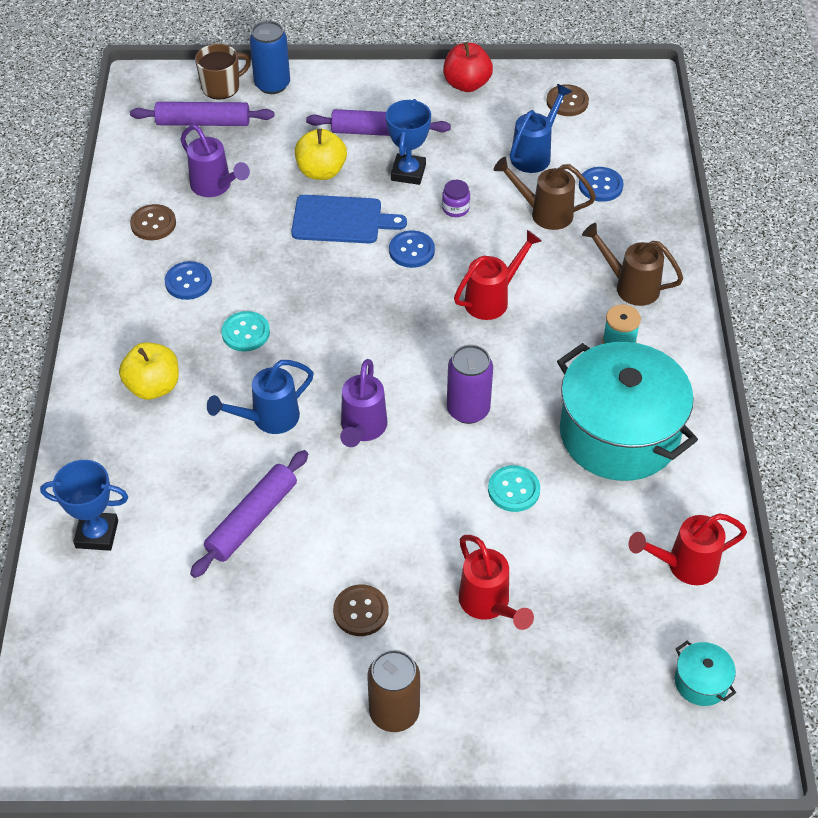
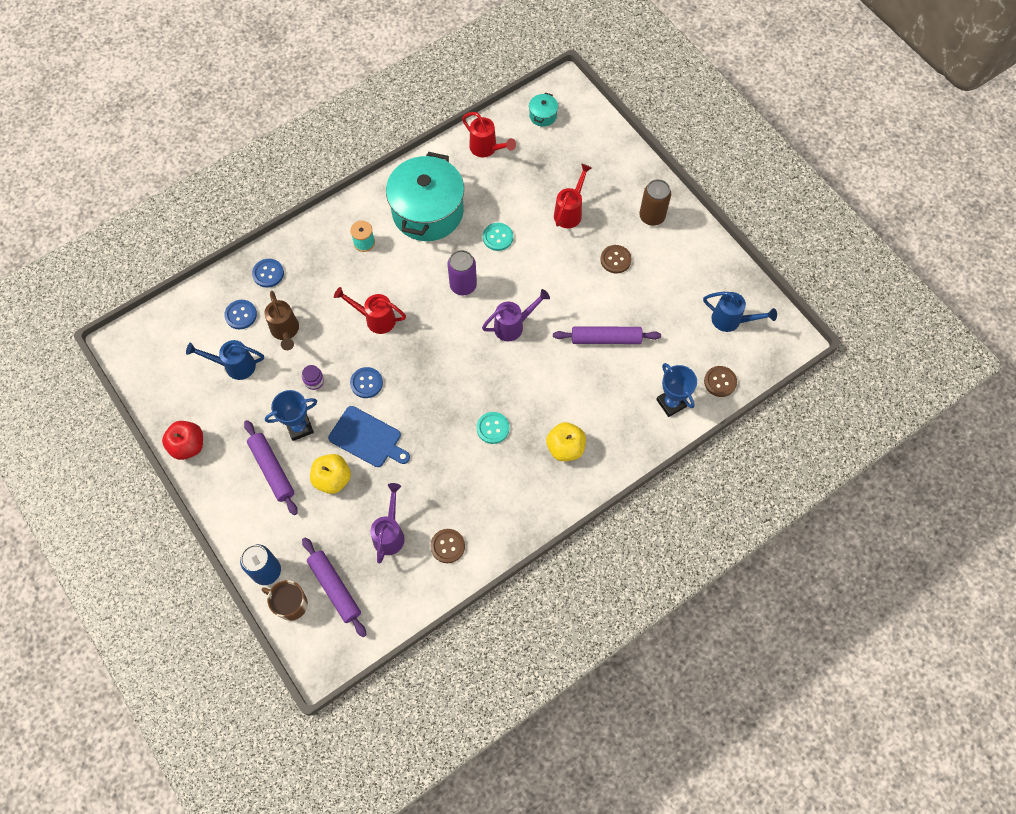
camera: 125 degrees left, 15 degrees up
blue button [165,261,212,300] -> blue button moved to [252,259,284,288]
blue watering can [207,360,314,434] -> blue watering can moved to [703,292,777,332]
blue cutting board [291,195,407,243] -> blue cutting board turned 150 degrees clockwise [328,406,410,467]
brown button [547,84,589,116] -> brown button moved to [704,366,737,397]
brown watering can [582,223,683,306] -> none

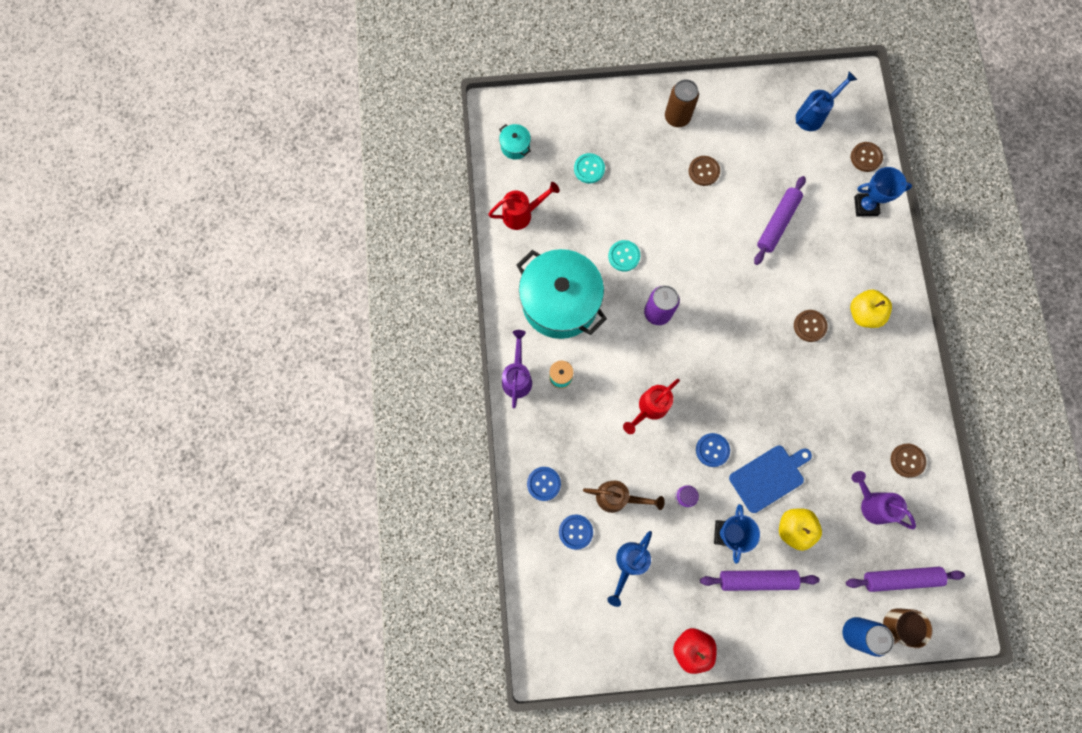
camera: 60 degrees left, 10 degrees up
turquoise button [476,412,509,444] -> turquoise button moved to [574,153,605,183]
purple watering can [482,289,550,341] -> purple watering can moved to [502,330,532,408]
red watering can [554,163,592,228] -> none
none -> brown button [794,310,828,342]

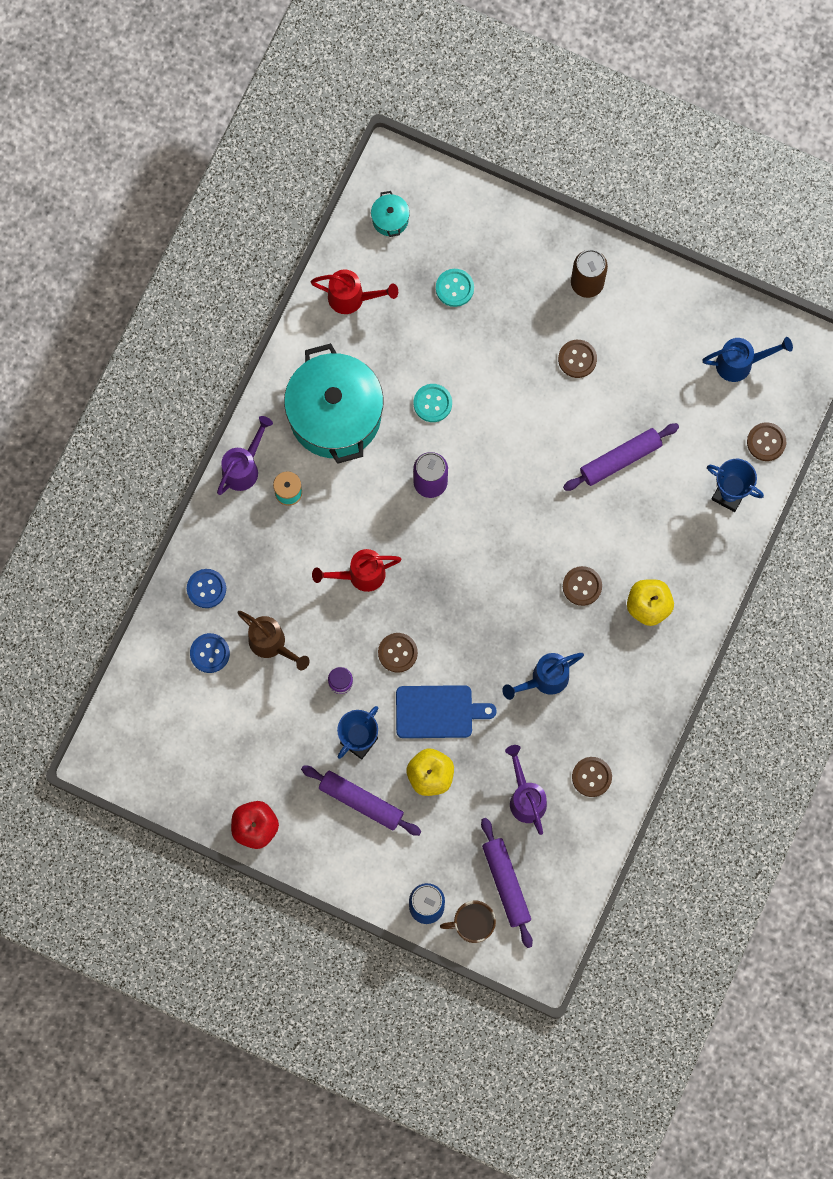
camera: 30 degrees right, 0 degrees up
blue watering can [607,531,652,607] -> blue watering can moved to [502,653,584,700]
blue button [696,433,730,467] -> brown button [378,633,418,673]
purple rolling pin [846,567,965,592] -> purple rolling pin turned 45 degrees clockwise [481,818,533,948]

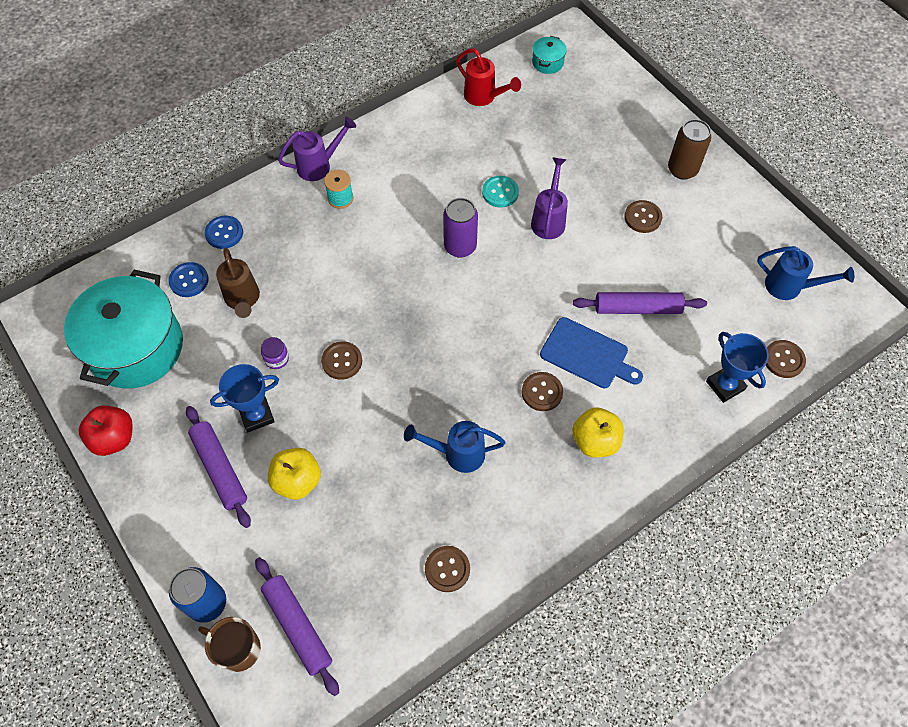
camera: 30 degrees right, 15 degrees down
turquoise pot [284,343,384,464] -> turquoise pot moved to [64,270,183,389]
red watering can [312,549,402,592] -> none
blue cutting board [396,685,497,738] -> blue cutting board moved to [540,317,643,388]
turquoise button [436,269,474,307] -> none
purple rolling pin [481,818,533,948] -> purple rolling pin turned 45 degrees counterclockwise [255,557,339,696]
purple watering can [505,745,547,835] -> purple watering can moved to [531,157,568,239]

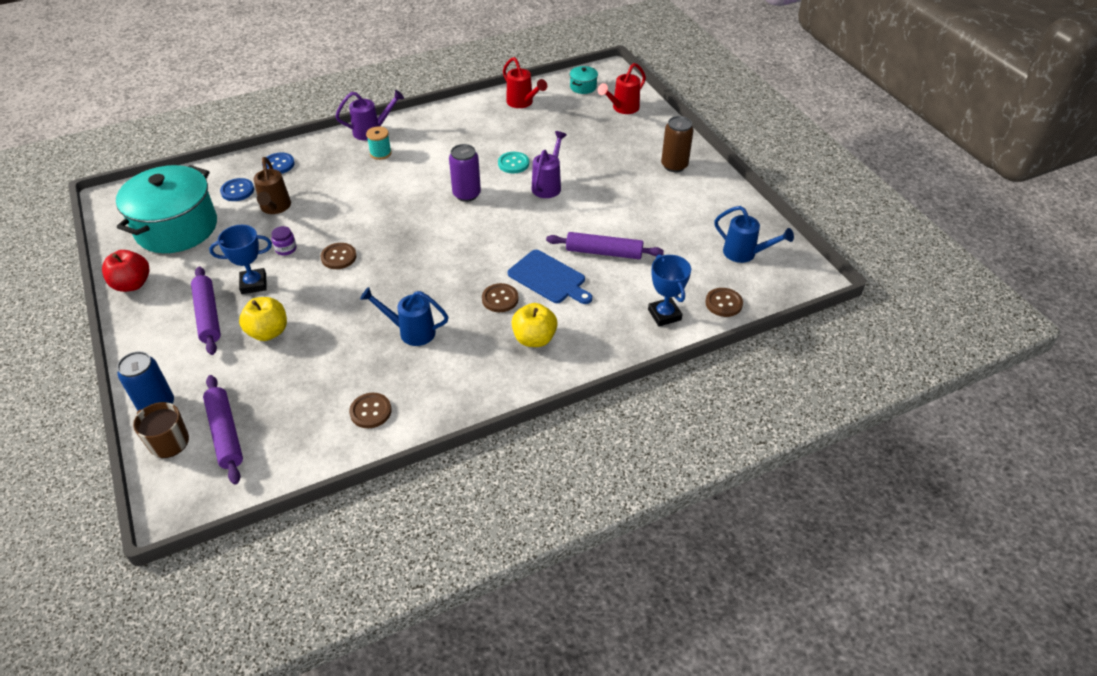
camera: 10 degrees right, 15 degrees down
brown button [624,200,662,233] -> none
none -> red watering can [598,63,646,114]

